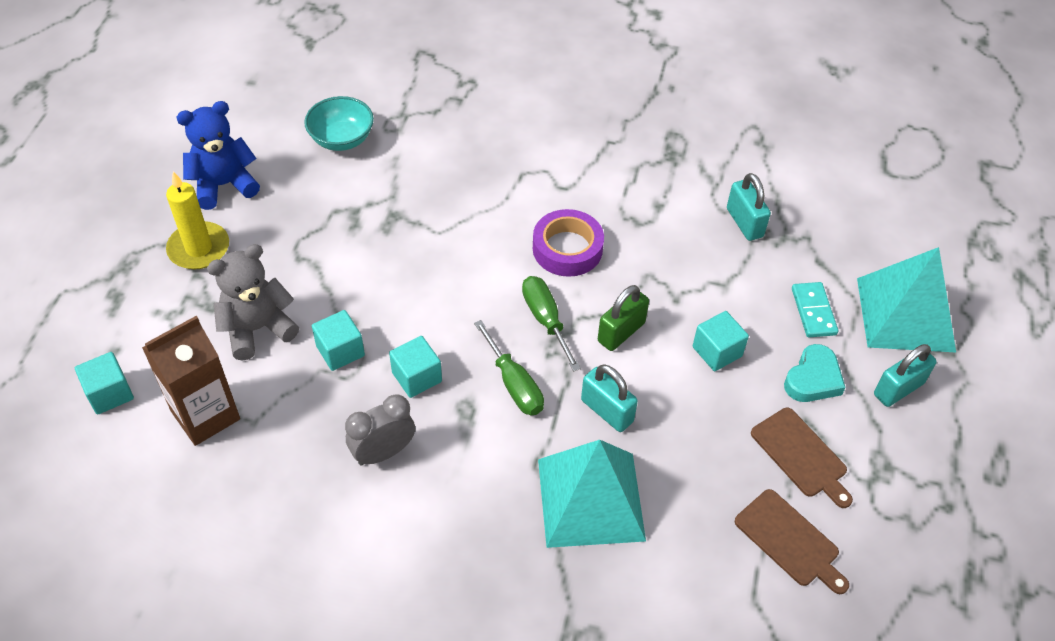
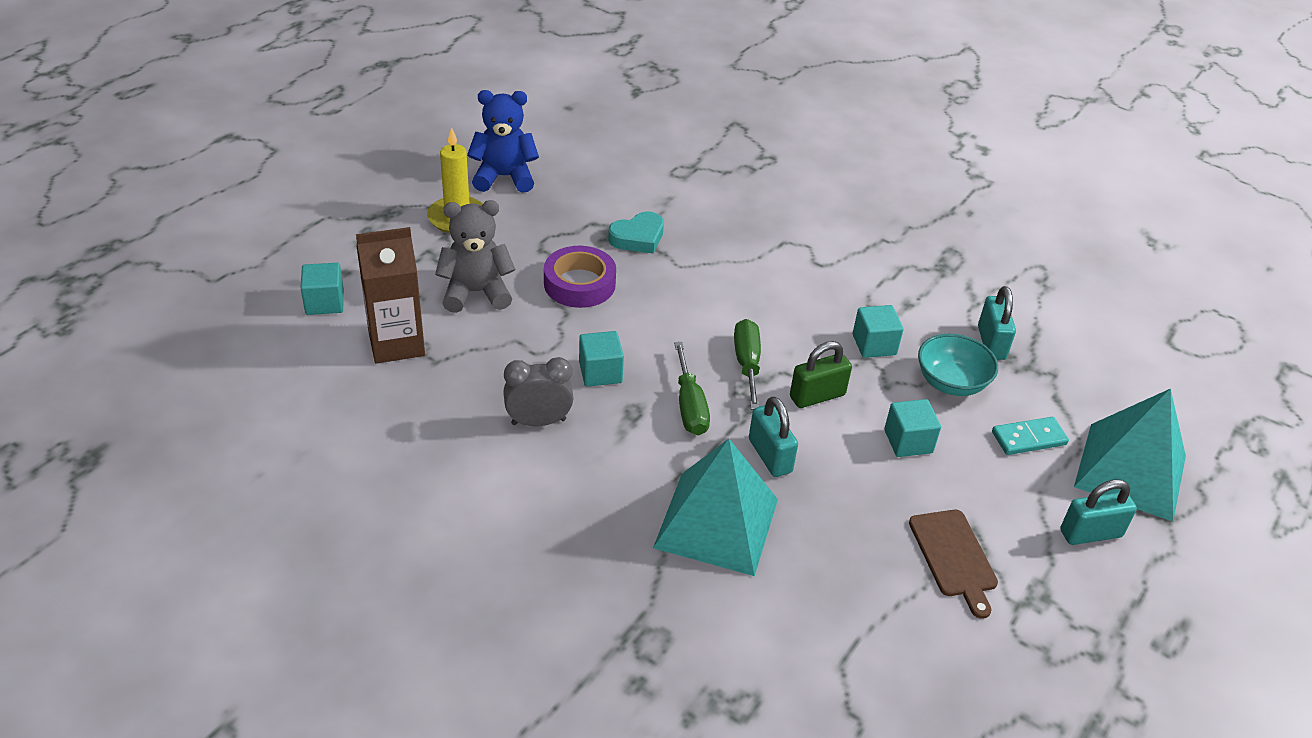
camera: 20 degrees right, 10 degrees down
turquoise bowl [304,96,374,151] -> turquoise bowl moved to [918,334,998,396]
turquoise cube [312,310,365,371] -> turquoise cube moved to [853,305,904,358]
purple tape [533,209,604,277] -> purple tape moved to [544,246,616,308]
brown cutting board [735,489,849,594] -> none
turquoise heart [784,344,846,402] -> turquoise heart moved to [608,211,664,254]
turquoise domino [792,282,838,337] -> turquoise domino turned 60 degrees clockwise [992,417,1069,455]

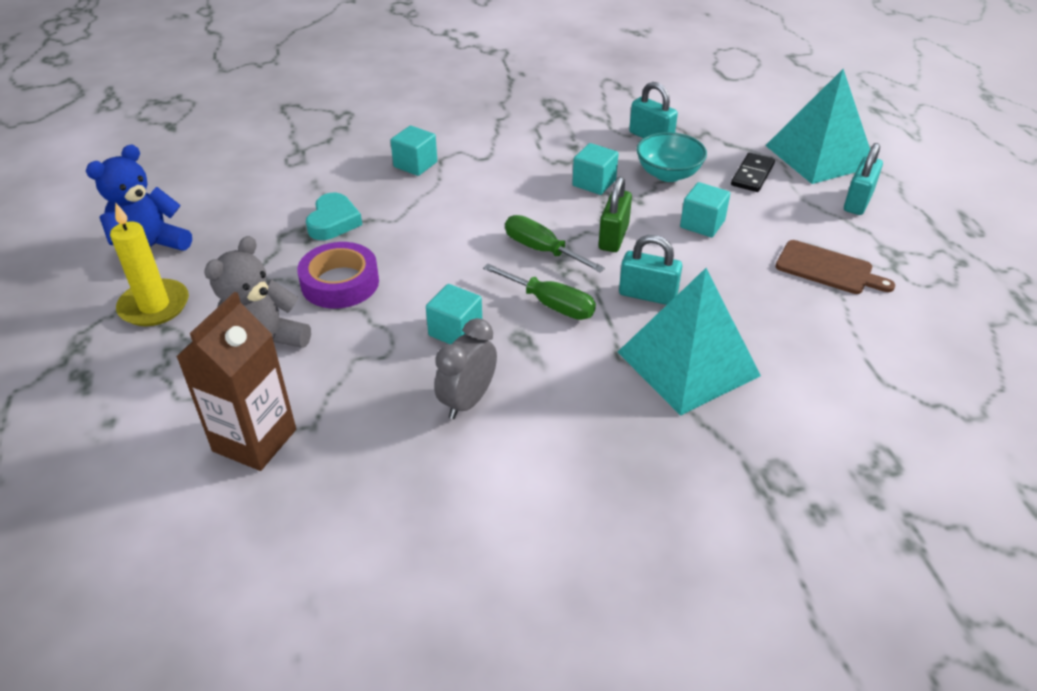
camera: 45 degrees left, 0 degrees up
turquoise cube [300,263,344,315] -> turquoise cube moved to [391,126,437,176]
turquoise domino [992,417,1069,455] -> black domino [731,153,775,192]

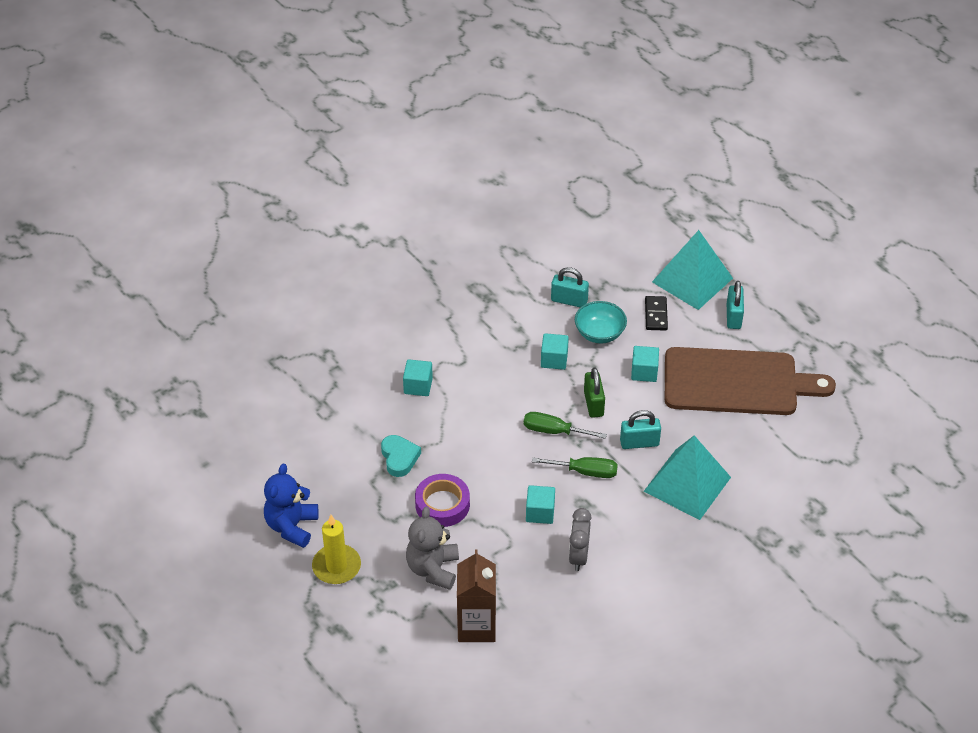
camera: 25 degrees left, 5 degrees up
brown cutting board [775,240,895,294] -> brown cutting board [665,347,836,415], size x2.22

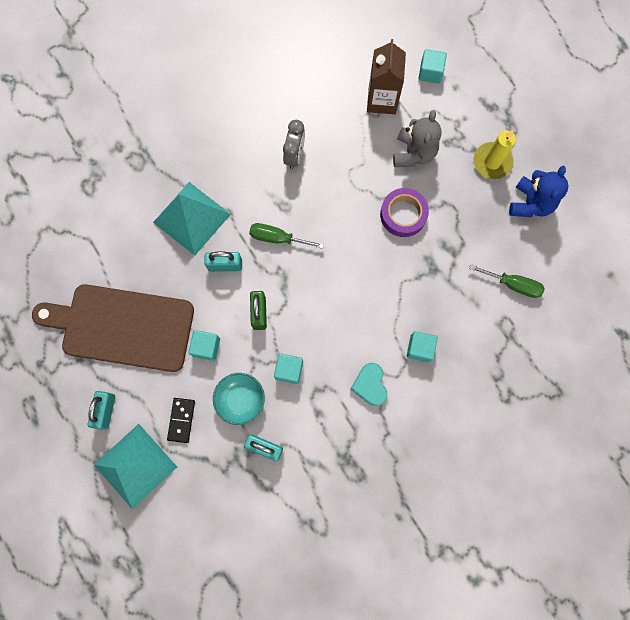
camera: 175 degrees left, 30 degrees up
turquoise heart [381,435,421,477] -> turquoise heart moved to [351,363,387,406]
green screwdriver [524,412,607,439] -> green screwdriver moved to [469,264,545,298]
turquoise cube [526,485,555,524] -> turquoise cube moved to [418,49,447,84]

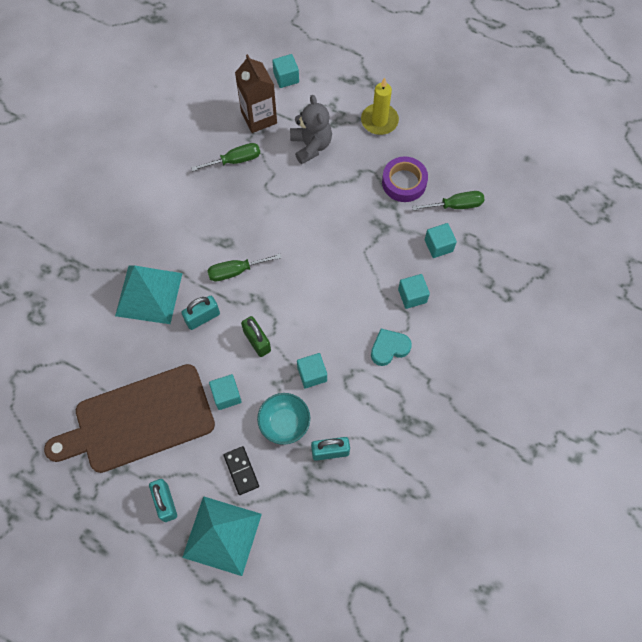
camera: 30 degrees left, 10 degrees down
grey clock [283,120,305,169] -> none
turquoise heart [351,363,387,406] -> turquoise heart turned 105 degrees clockwise [371,329,412,366]
purple tape [380,188,429,237] -> purple tape moved to [382,156,428,202]
blue teddy bear [509,166,568,217] -> none
none -> green screwdriver [191,143,260,171]
none -> turquoise cube [425,223,457,258]

